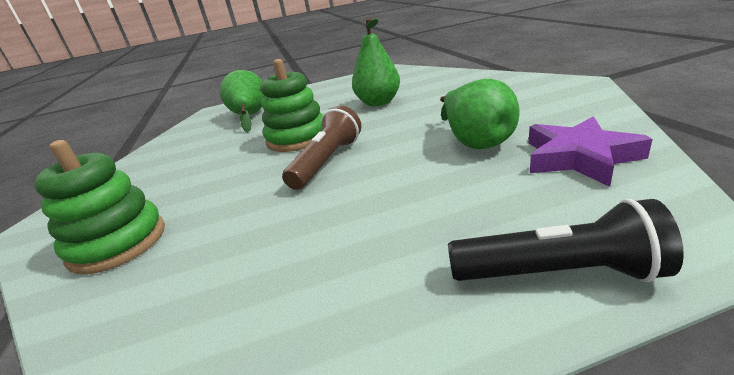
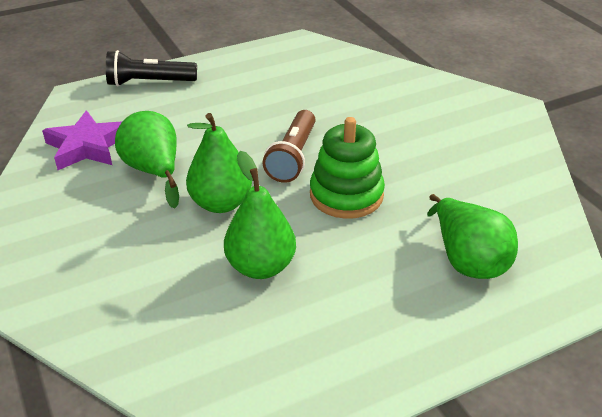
camera: 165 degrees right, 10 degrees up
green stacking toy [34,140,165,274] -> none
none -> green pear [186,113,252,213]

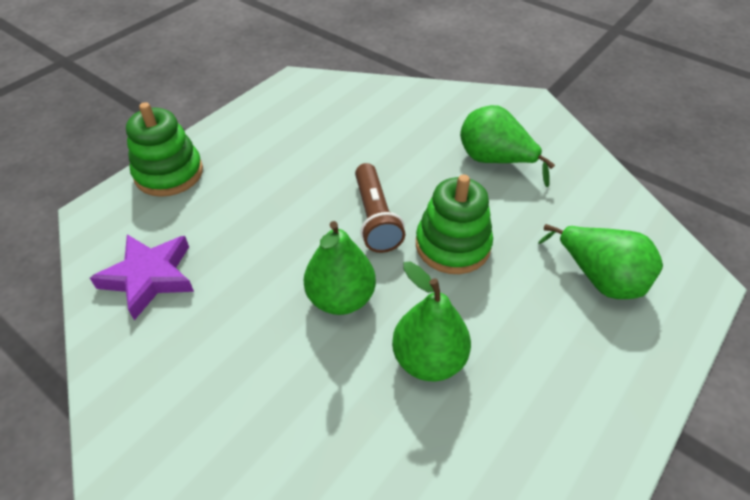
camera: 25 degrees left, 10 degrees up
black flashlight [106,50,197,86] -> green stacking toy [126,102,203,197]
green pear [115,111,179,209] -> green pear moved to [460,105,555,187]

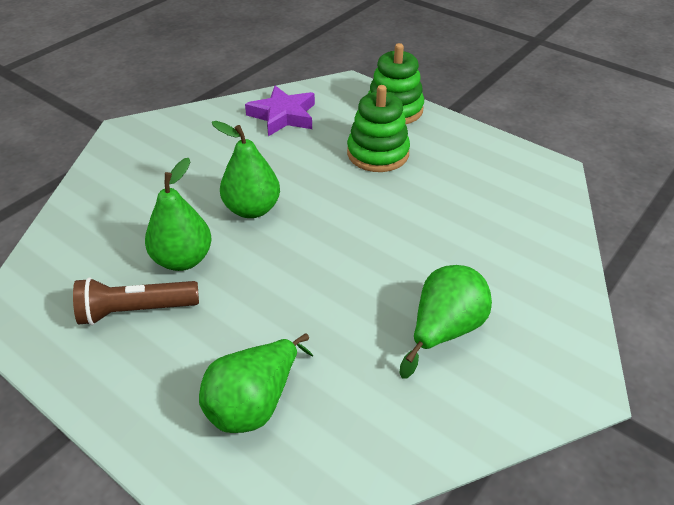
camera: 90 degrees right, 5 degrees down
brown flashlight [355,163,405,253] -> brown flashlight moved to [73,277,199,325]
green stacking toy [416,174,493,274] -> green stacking toy moved to [347,85,410,172]

